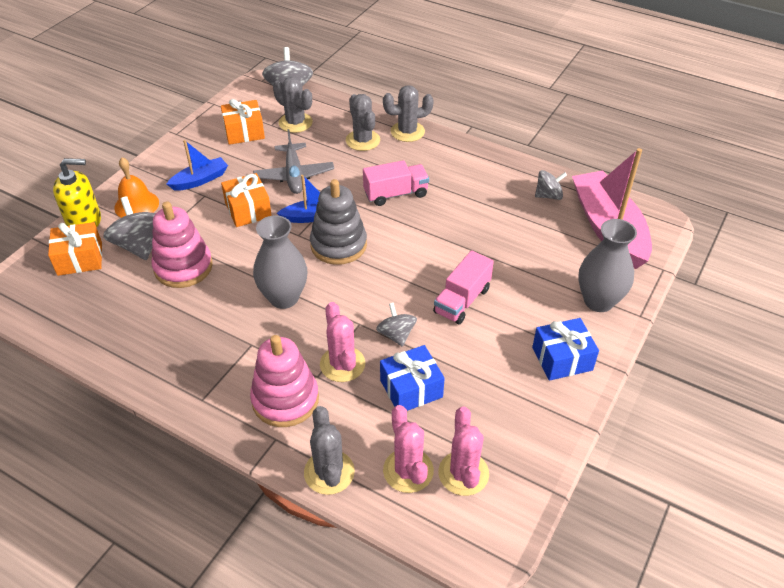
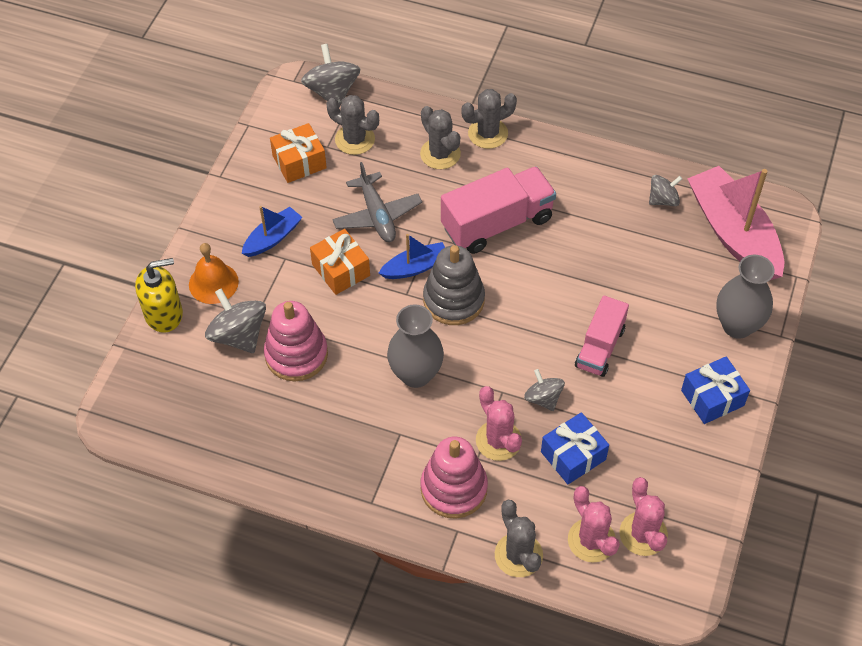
camera: 10 degrees left, 10 degrees up
orange gift [48,222,102,276] -> none
pink truck [363,160,429,206] -> pink truck [441,166,556,254], size x1.57

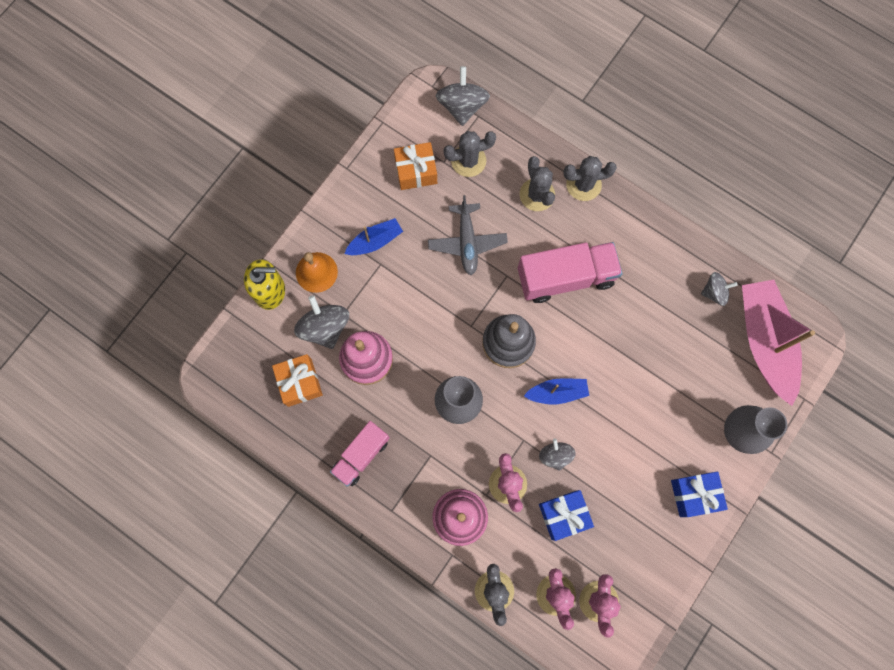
camera: 15 degrees right, 20 degrees up
orange gift [310,229,370,295] -> orange gift moved to [272,354,323,407]
grey cactus [326,95,379,155] -> grey cactus turned 60 degrees counterclockwise [443,131,496,177]
blue boat [378,234,445,279] -> blue boat moved to [524,378,589,405]
pink truck [575,295,629,377] -> pink truck moved to [330,421,390,487]

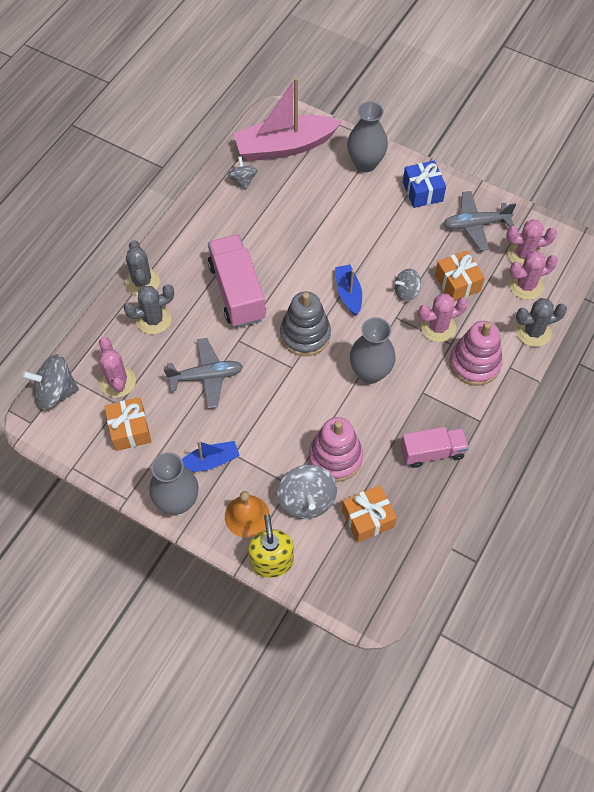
camera: 95 degrees left, 15 degrees down
grey spinning top [294,295,349,349] -> grey spinning top turned 75 degrees counterclockwise [277,465,337,519]
pink truck [330,421,390,487] -> pink truck turned 45 degrees counterclockwise [401,427,469,468]
blue boat [344,218,403,255] -> blue boat turned 105 degrees clockwise [182,441,240,472]
grey cactus [443,131,496,177] -> pink cactus [99,337,136,398]
blue gift [539,490,594,541] -> orange gift [435,250,485,302]
none -> grey vase [149,452,199,515]
none -> grey plane [443,191,516,251]

